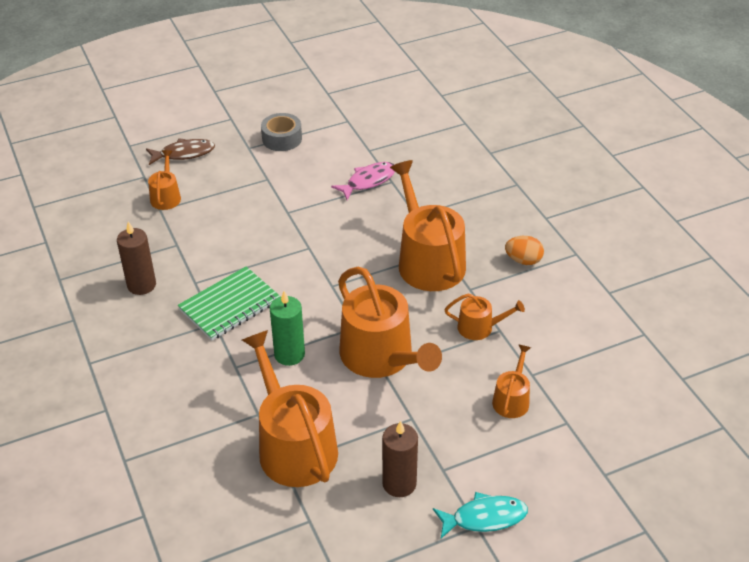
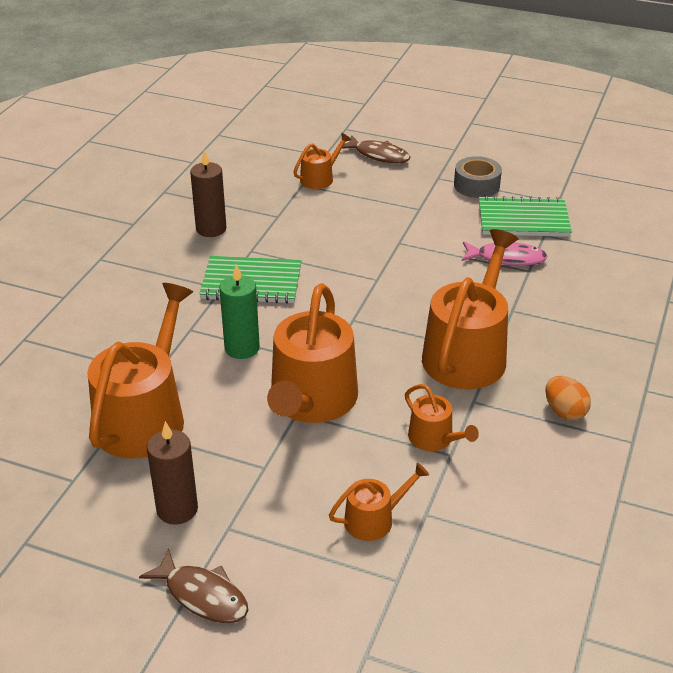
camera: 45 degrees right, 5 degrees down
turquoise fish [433,492,528,538] -> brown fish [139,549,248,624]
none -> green notebook [479,196,572,237]

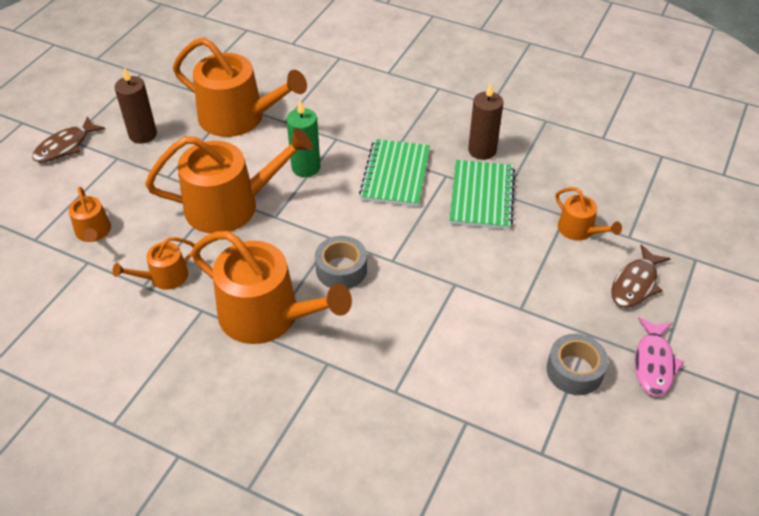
camera: 95 degrees right, 10 degrees up
orange watering can [267,283,358,423] -> orange watering can turned 150 degrees clockwise [145,128,313,234]
pink fish [462,241,548,266] -> pink fish moved to [635,317,684,396]
green notebook [479,196,572,237] -> green notebook moved to [449,160,515,230]
orange egg [545,376,591,420] -> none
none -> grey tape [315,236,367,289]

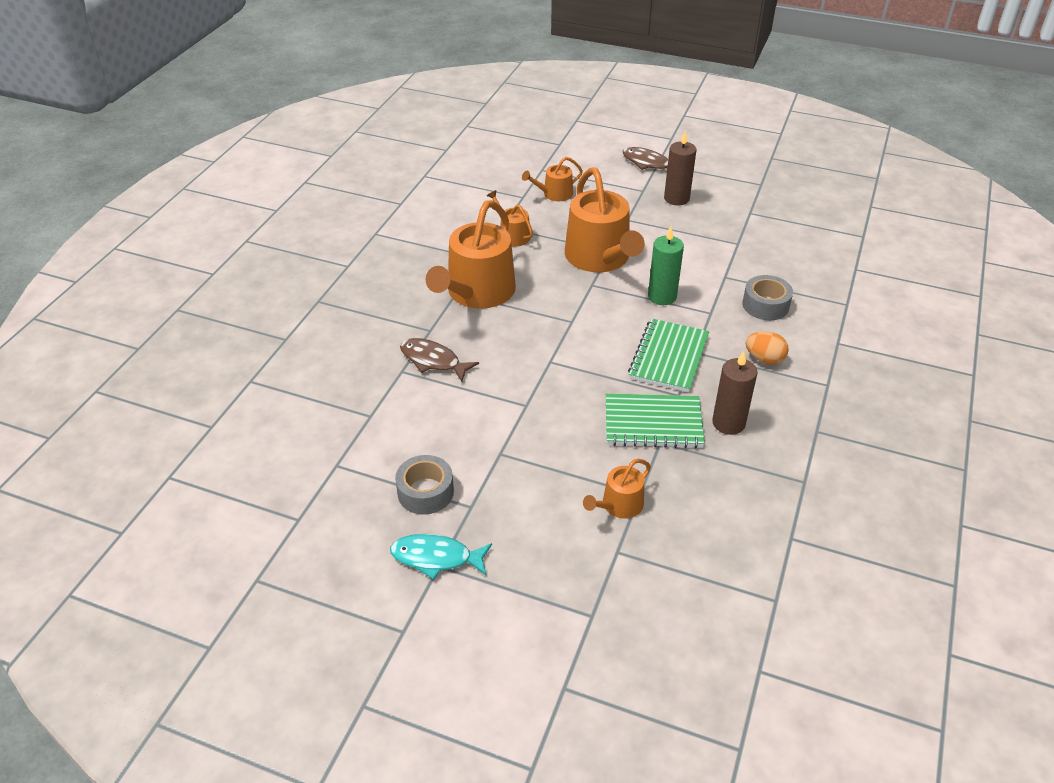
camera: 85 degrees right, 5 degrees down
orange watering can [173,37,307,137] -> none
grey tape [315,236,367,289] -> grey tape moved to [742,275,793,320]
green notebook [359,139,430,207] -> green notebook turned 75 degrees counterclockwise [628,318,709,392]
brown fish [611,244,671,308] -> brown fish moved to [400,338,479,382]
pink fish [635,317,684,396] -> turquoise fish [390,534,492,580]
none -> orange egg [746,331,789,364]

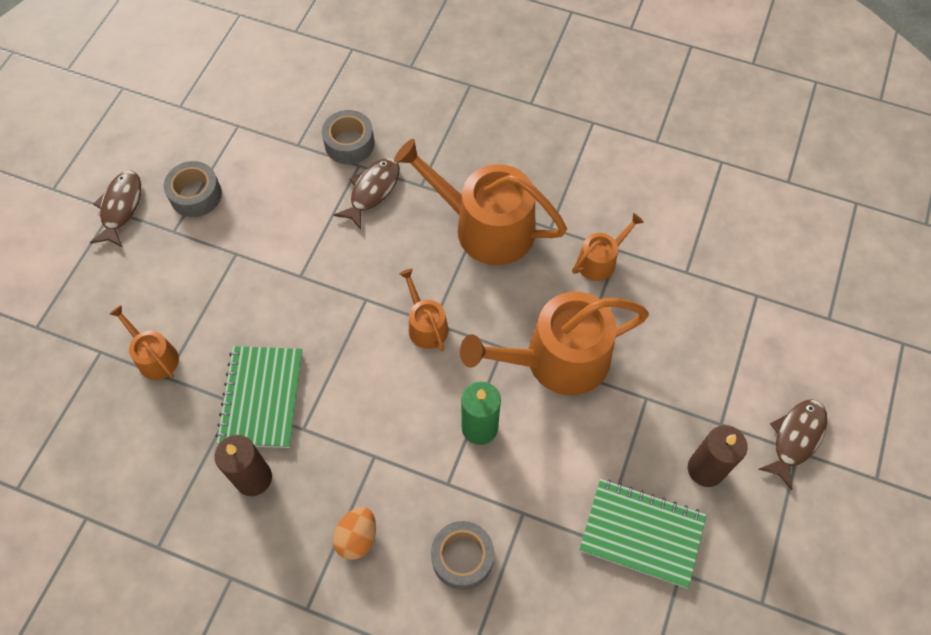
camera: 90 degrees right, 20 degrees up
turquoise fish [390,534,492,580] -> brown fish [90,171,141,247]
orange watering can [522,157,583,201] -> orange watering can moved to [399,269,449,352]
green notebook [628,318,709,392] -> green notebook moved to [579,479,706,588]
none -> grey tape [322,110,375,164]

